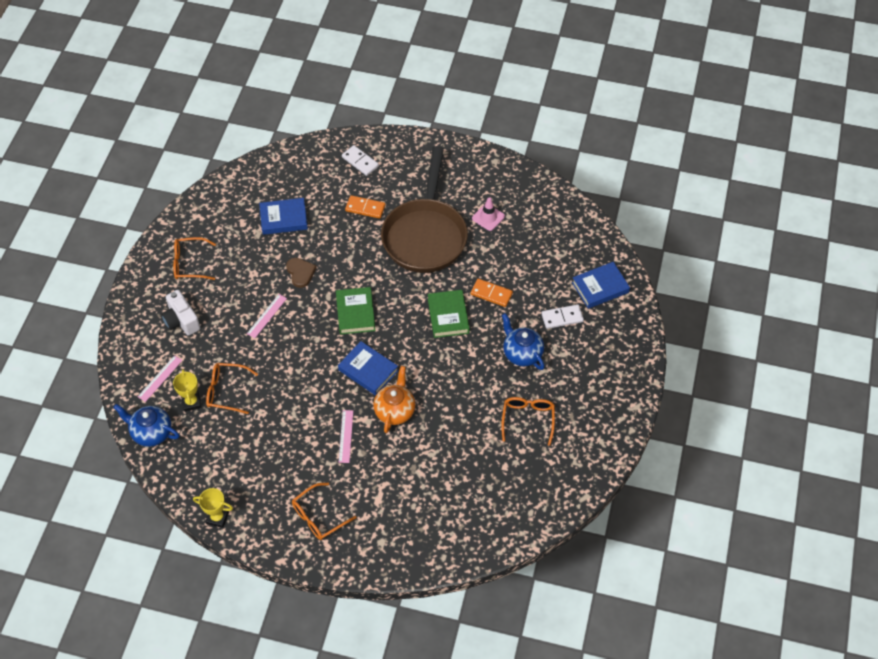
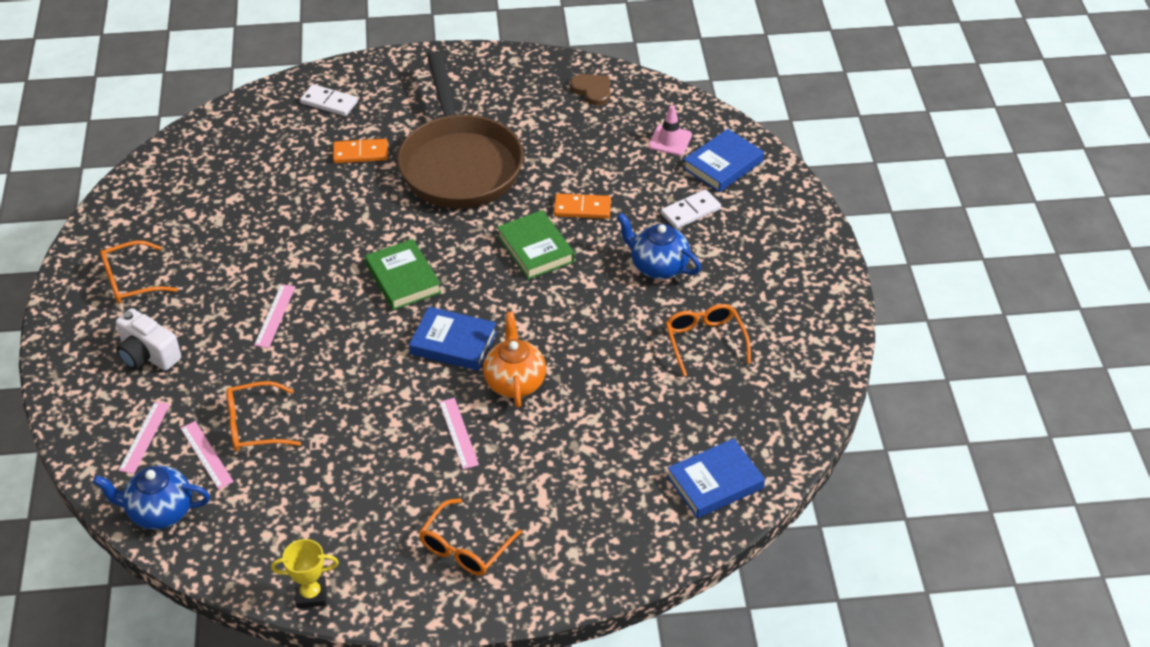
camera: 20 degrees left, 10 degrees down
yellow trophy [173,369,202,412] -> pink ruler [180,421,234,489]
blue book [259,198,308,235] -> blue book moved to [667,438,765,518]
brown heart [286,258,316,288] -> brown heart moved to [570,74,610,106]
pink traffic cone [472,197,505,231] -> pink traffic cone moved to [649,105,692,156]

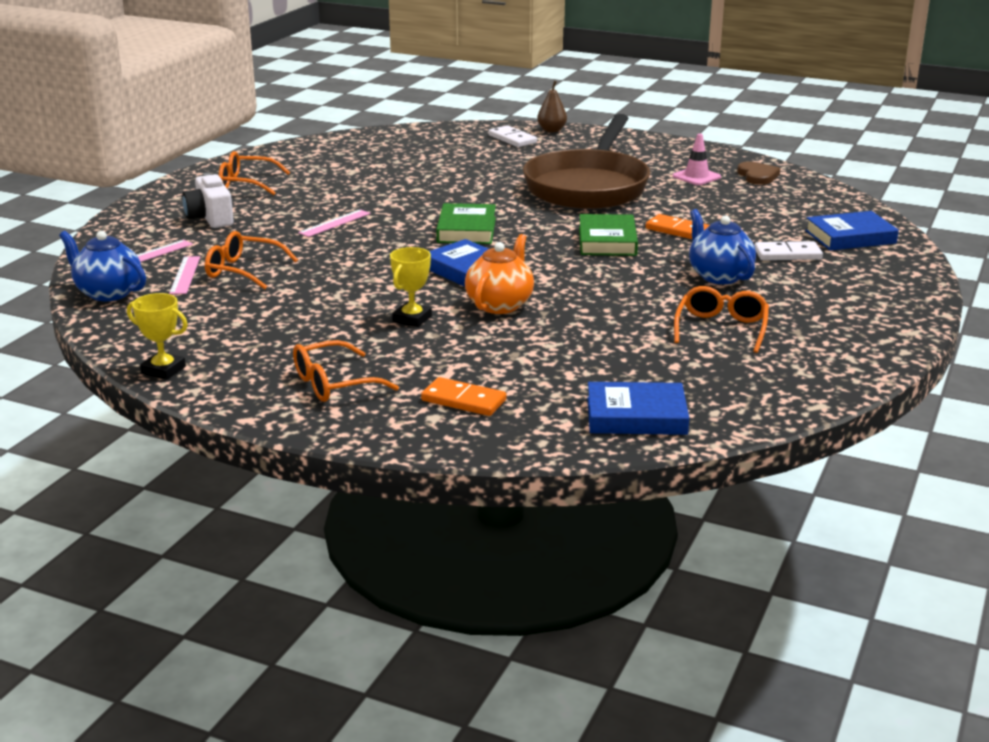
camera: 30 degrees right, 20 degrees down
orange domino [333,139,388,163] -> orange domino moved to [421,377,506,416]
pink ruler [439,398,479,469] -> yellow trophy [390,247,432,327]
pink traffic cone [649,105,692,156] -> pink traffic cone moved to [673,134,721,185]
none -> brown pear [537,81,567,132]

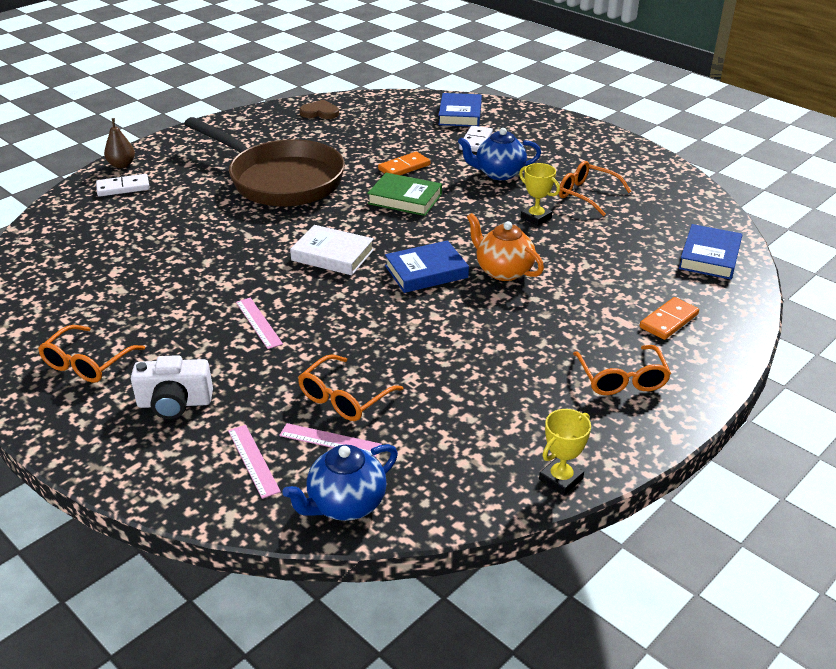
camera: 70 degrees left, 10 degrees up
yellow trophy [390,247,432,327] -> yellow trophy moved to [519,163,560,226]
green book [436,203,496,244] -> white book [290,225,374,275]
pink traffic cone [673,134,721,185] -> none

